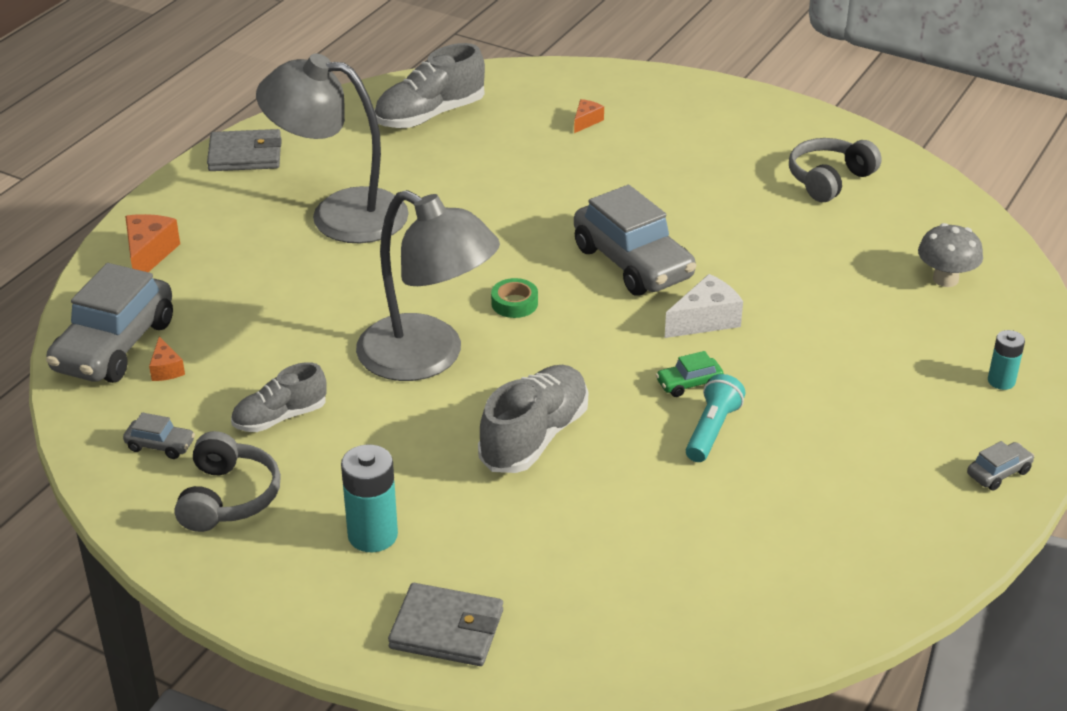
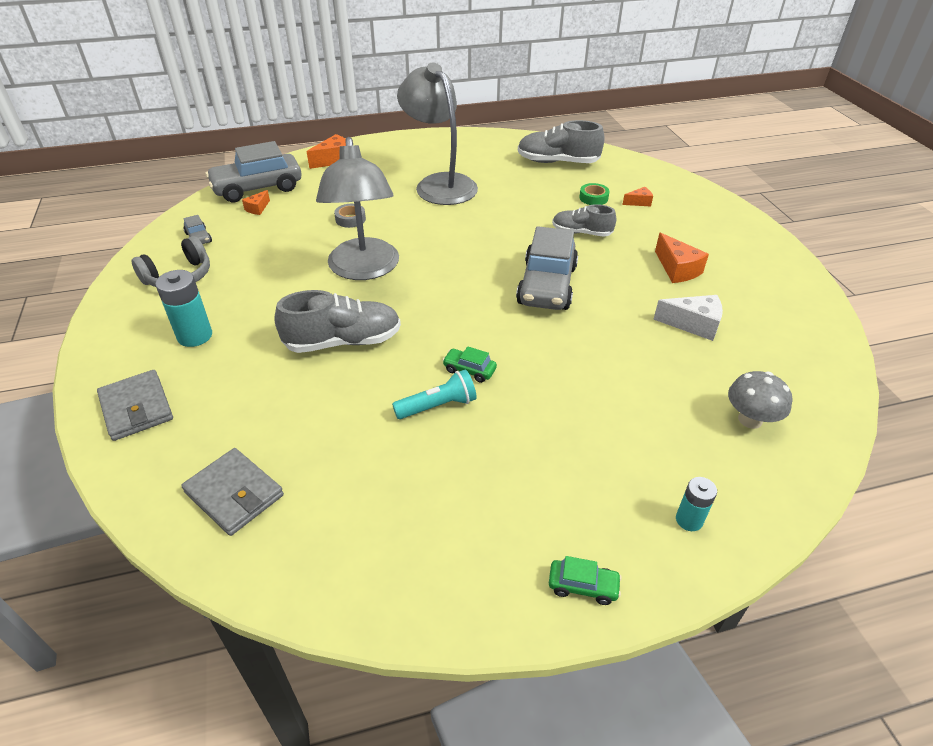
camera: 45 degrees right, 5 degrees up
grey wallet [207,129,282,171] -> grey wallet moved to [181,448,284,536]
grey shoe [231,362,327,432] -> grey shoe moved to [552,204,616,237]
green tape [491,278,538,318] -> green tape moved to [579,183,610,205]
white cheese [665,274,743,338] -> white cheese moved to [653,295,723,341]
grey headphones [789,138,882,202] -> none
grey car [967,441,1035,491] -> green car [549,556,622,605]
none -> grey tape [334,204,366,228]
none -> orange cheese [655,233,709,283]

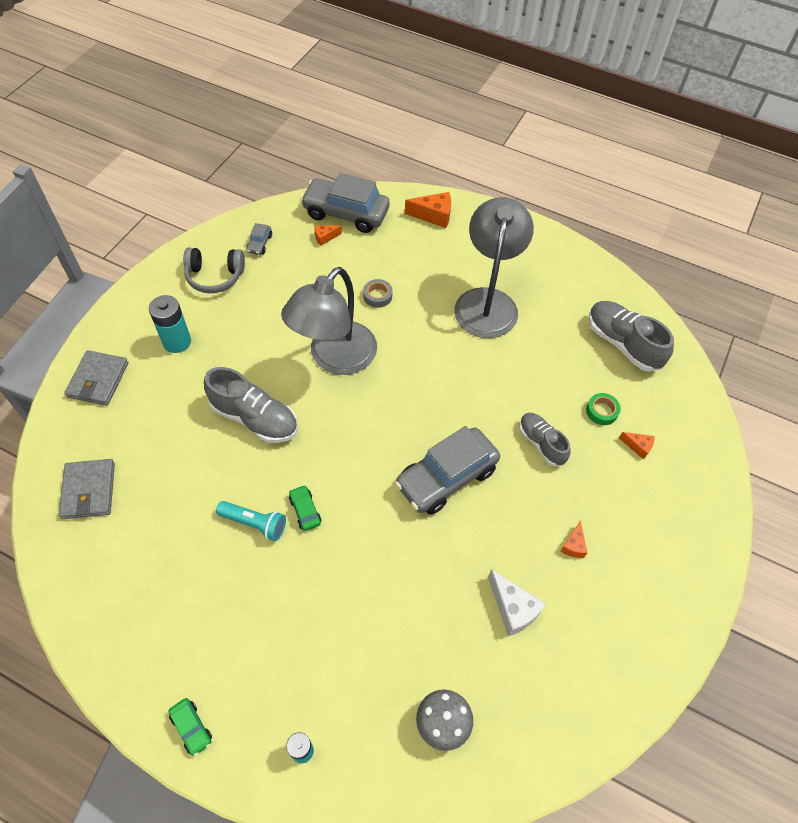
camera: 40 degrees right, 15 degrees up
orange cheese [655,233,709,283] -> orange cheese [561,520,587,558], size x0.58

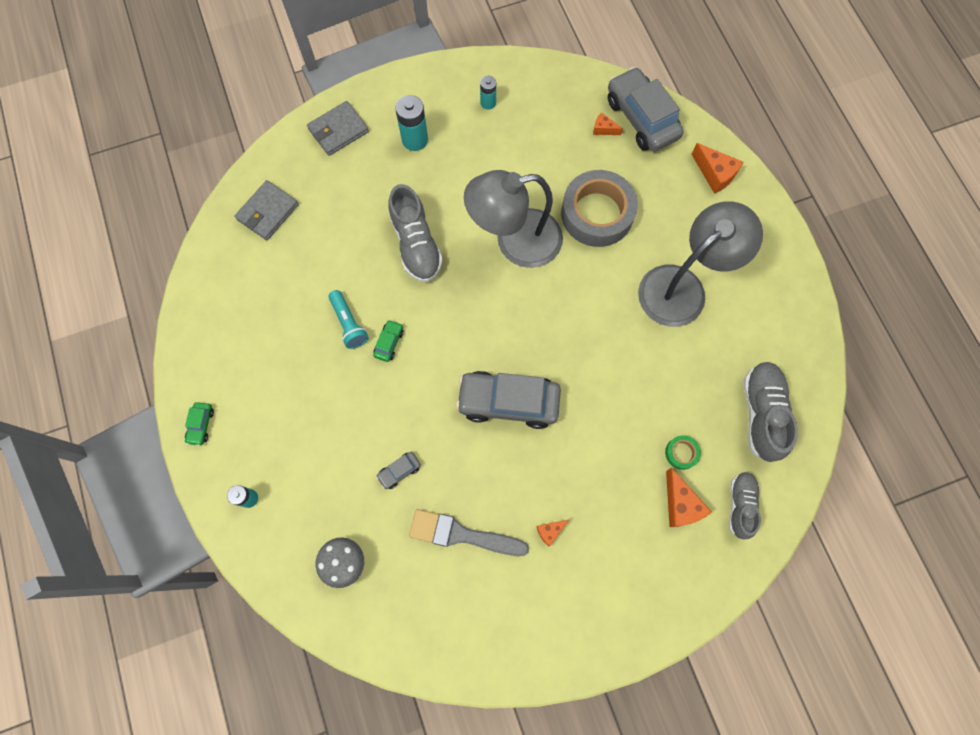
camera: 45 degrees right, 15 degrees up
grey headphones [183,248,245,293] -> turquoise battery [480,76,496,110]
grey car [246,223,272,255] -> grey car moved to [376,452,421,489]
grey tape [363,279,393,308] -> grey tape [561,170,638,247], size x2.44
white cheese [488,569,546,636] -> grey brush [409,509,529,556]
grey shoe [519,413,571,466] -> grey shoe moved to [729,472,761,539]
orange cheese [619,432,654,459] -> orange cheese [666,468,712,527], size x1.72

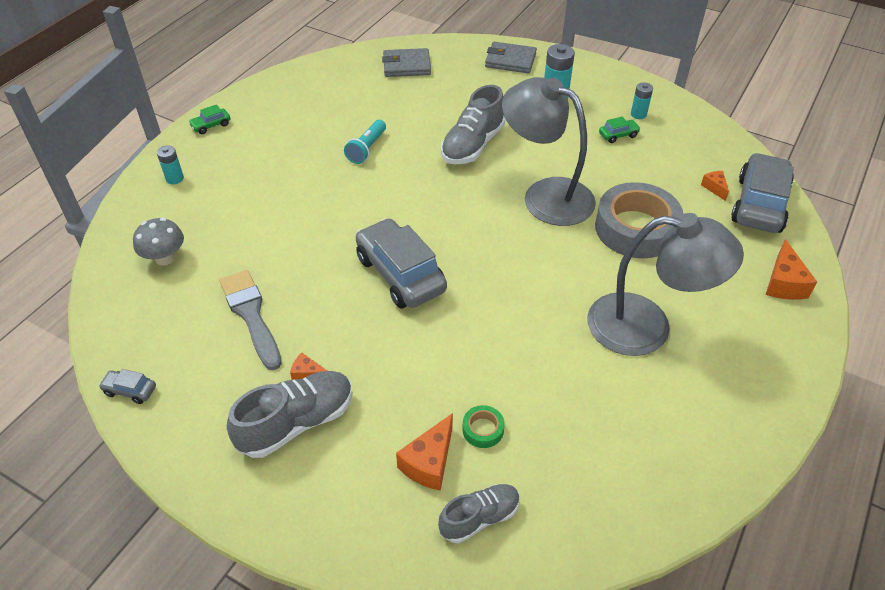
camera: 50 degrees right, 25 degrees down
green car [373,320,404,362] -> green car moved to [599,117,641,143]
grey car [376,452,421,489] -> grey car moved to [99,369,156,404]
grey shoe [744,362,798,462] -> grey shoe moved to [227,371,353,458]

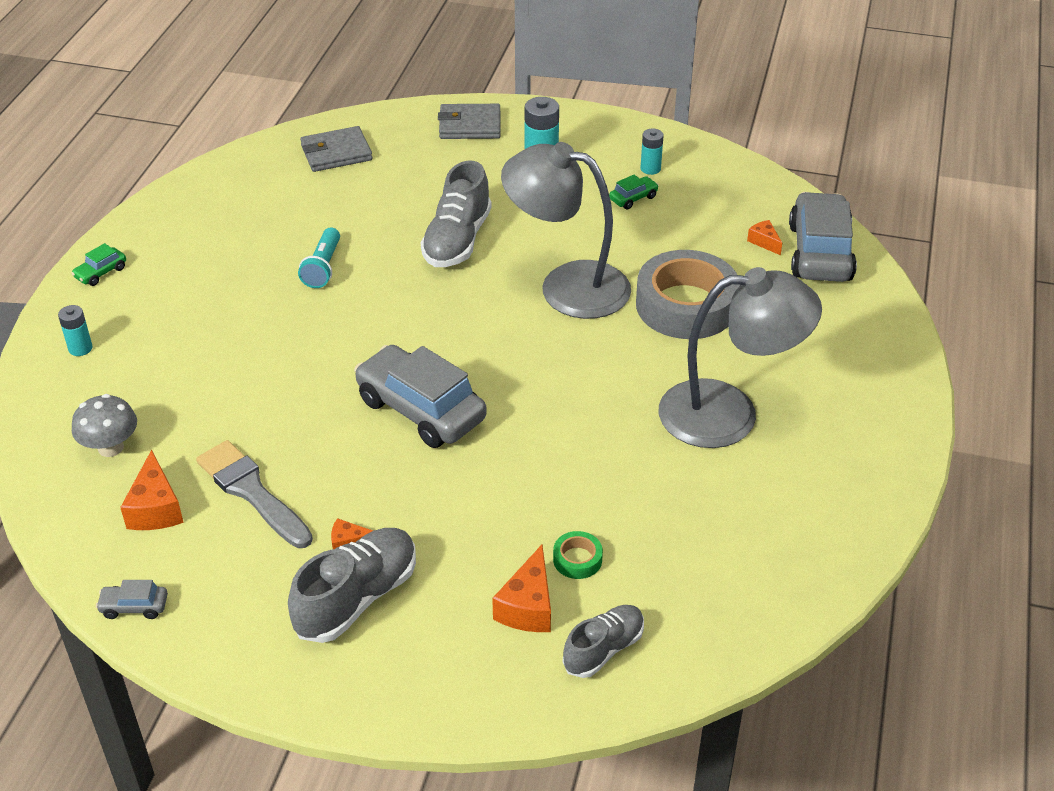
camera: 15 degrees left, 5 degrees down
orange cheese [766,239,817,300] -> orange cheese moved to [120,450,184,530]

